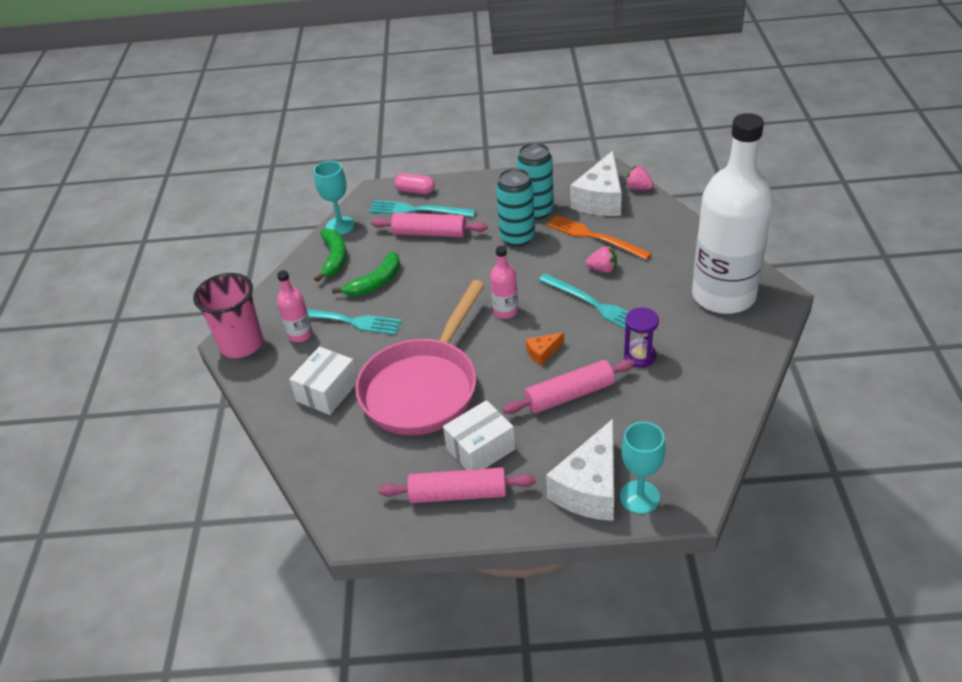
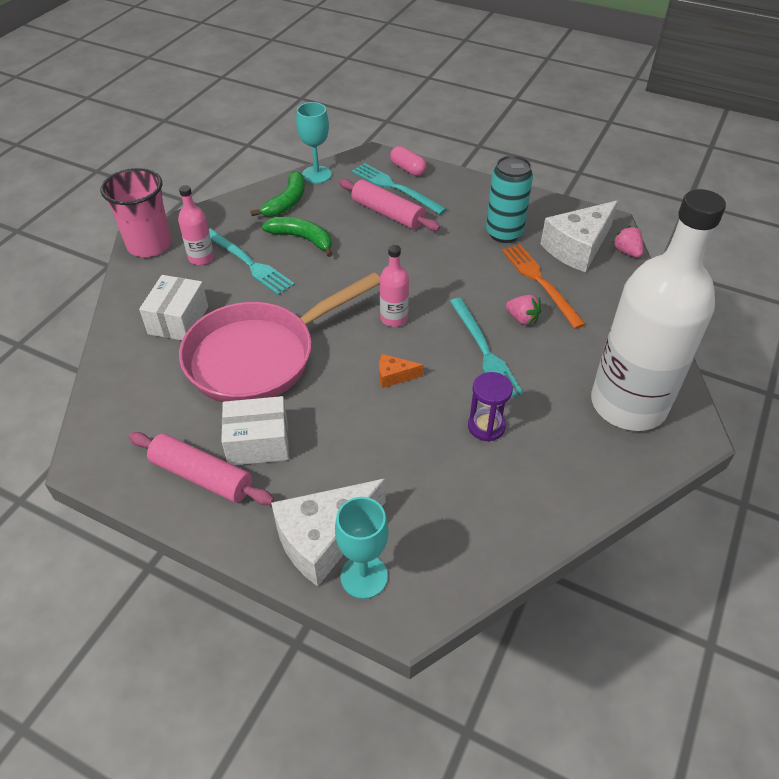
camera: 25 degrees right, 5 degrees up
white box [289,347,358,415] -> white box turned 45 degrees counterclockwise [139,275,208,340]
green banana [332,252,400,296] -> green banana turned 135 degrees counterclockwise [262,217,332,257]
turquoise can [496,168,535,247] -> none
pink rolling pin [503,359,635,414] -> none

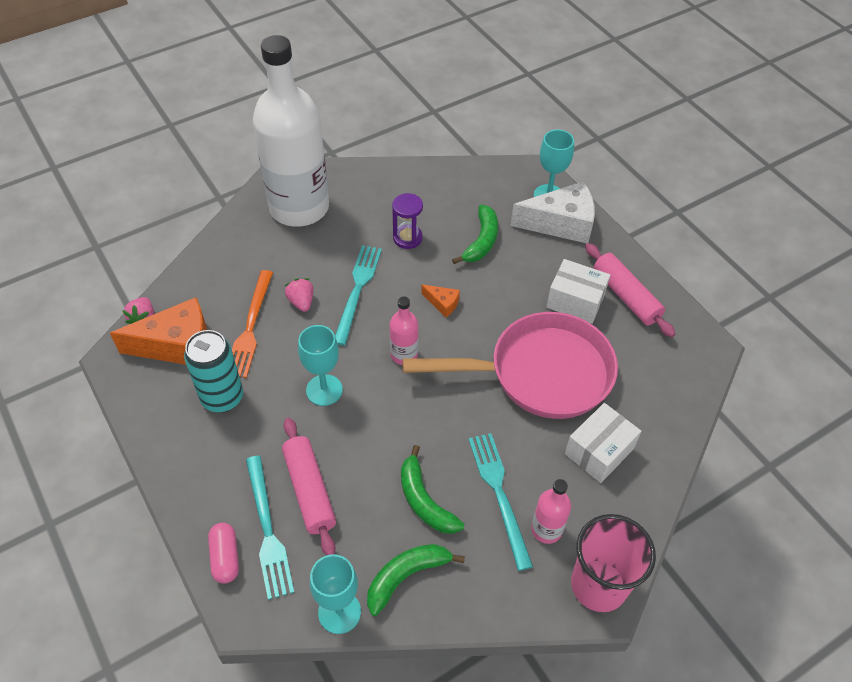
camera: 150 degrees left, 5 degrees up
white cheese [540,200,618,272] -> orange cheese [110,297,207,365]
none -> turquoise goblet [298,325,343,406]
none -> green banana [452,205,498,264]

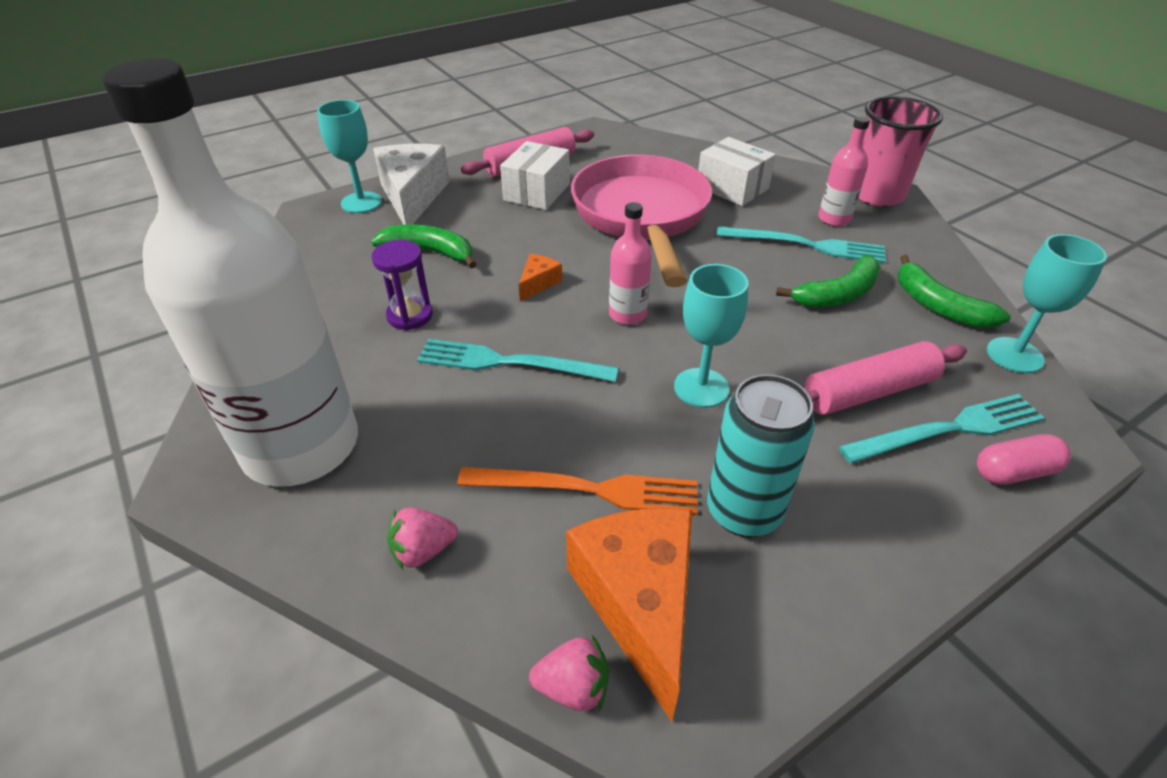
camera: 90 degrees left, 10 degrees down
pink strawberry [285,278,314,312] -> pink strawberry moved to [387,507,458,570]
turquoise fork [469,433,533,571] -> turquoise fork turned 150 degrees counterclockwise [716,226,886,263]

